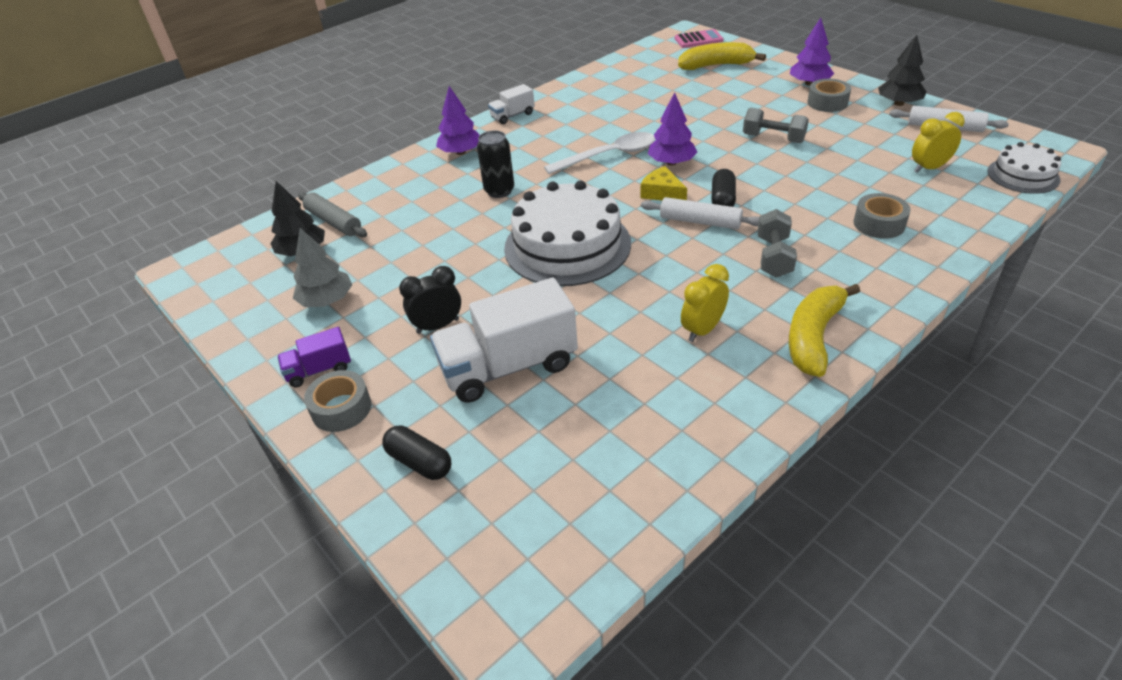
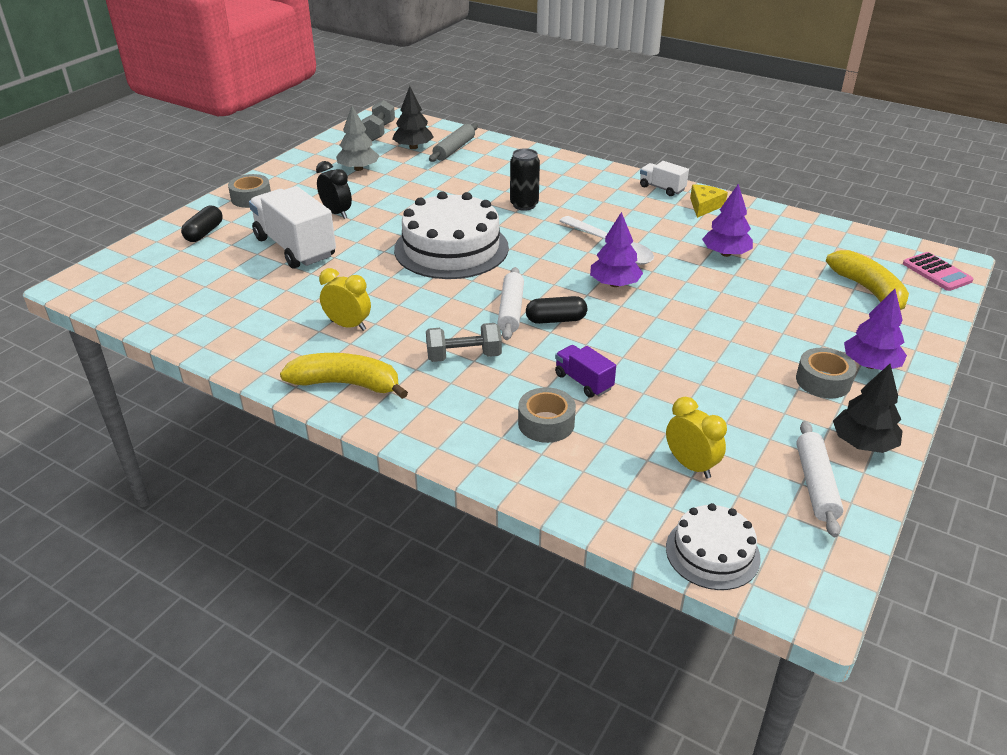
camera: 70 degrees right, 5 degrees down
purple truck [277,327,351,387] -> purple truck moved to [555,345,616,398]
purple tree [436,86,480,155] -> purple tree moved to [702,184,753,257]
yellow cheese [641,166,687,200] -> yellow cheese moved to [690,184,728,218]
grey dumbbell [743,108,809,143] -> grey dumbbell moved to [362,100,395,141]

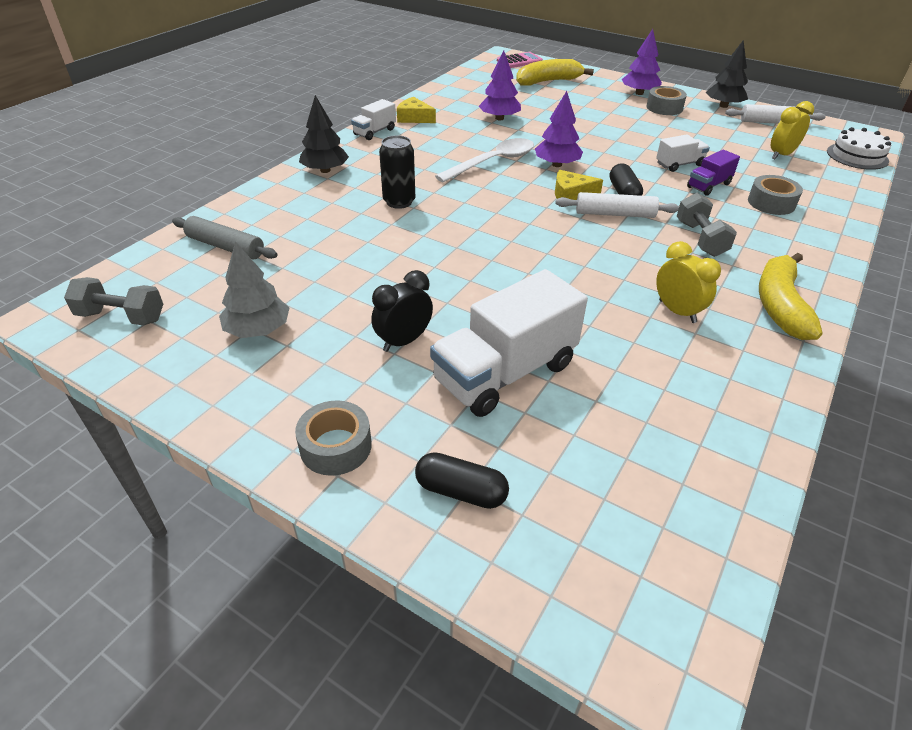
camera: 90 degrees left, 5 degrees up
yellow clock [319,268,371,331] -> yellow clock turned 120 degrees clockwise [656,241,721,323]
black tree [392,86,434,149] -> black tree moved to [299,95,349,173]
white cake [394,191,509,279] -> none
none -> yellow cheese [555,170,603,200]
none -> white truck [656,134,710,172]

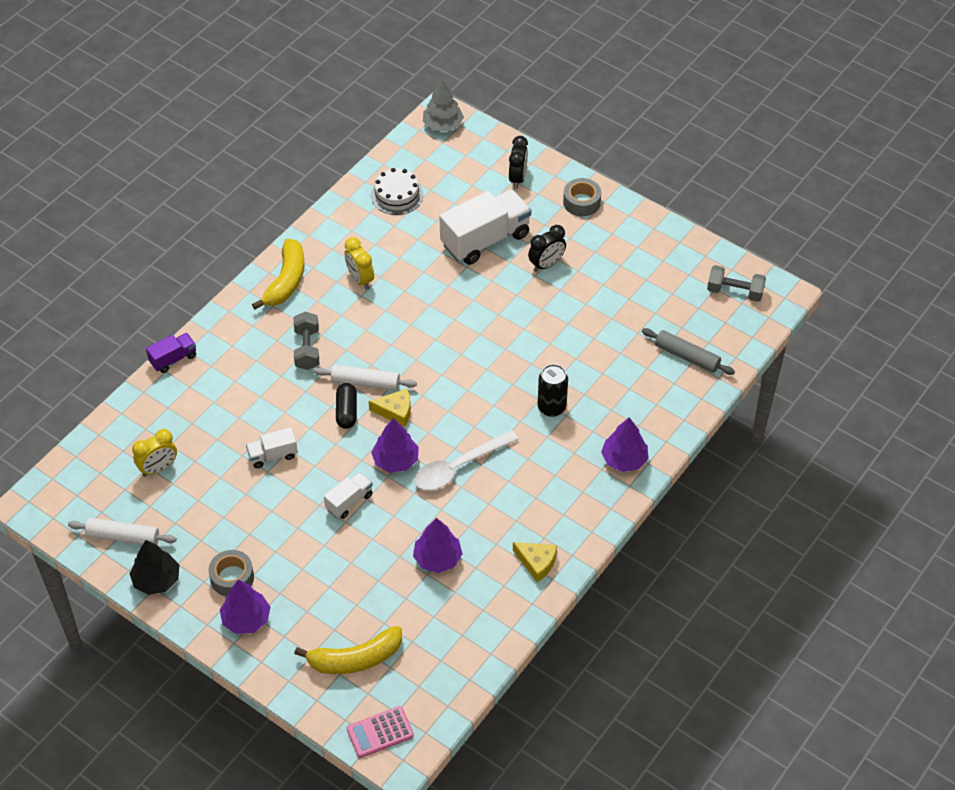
camera: 175 degrees left, 10 degrees up
grey tree [219,241,290,338] -> grey tree moved to [423,79,464,132]
black tree [299,95,349,173] -> purple tree [601,417,649,472]
white truck [351,99,396,140] -> white truck moved to [324,472,373,519]
black capsule [415,452,509,509] -> black clock [509,136,528,189]
purple truck [687,150,740,196] -> purple truck moved to [146,333,196,373]
grey tape [748,175,803,215] -> none
white cake [827,127,891,170] -> white cake moved to [371,168,423,215]

